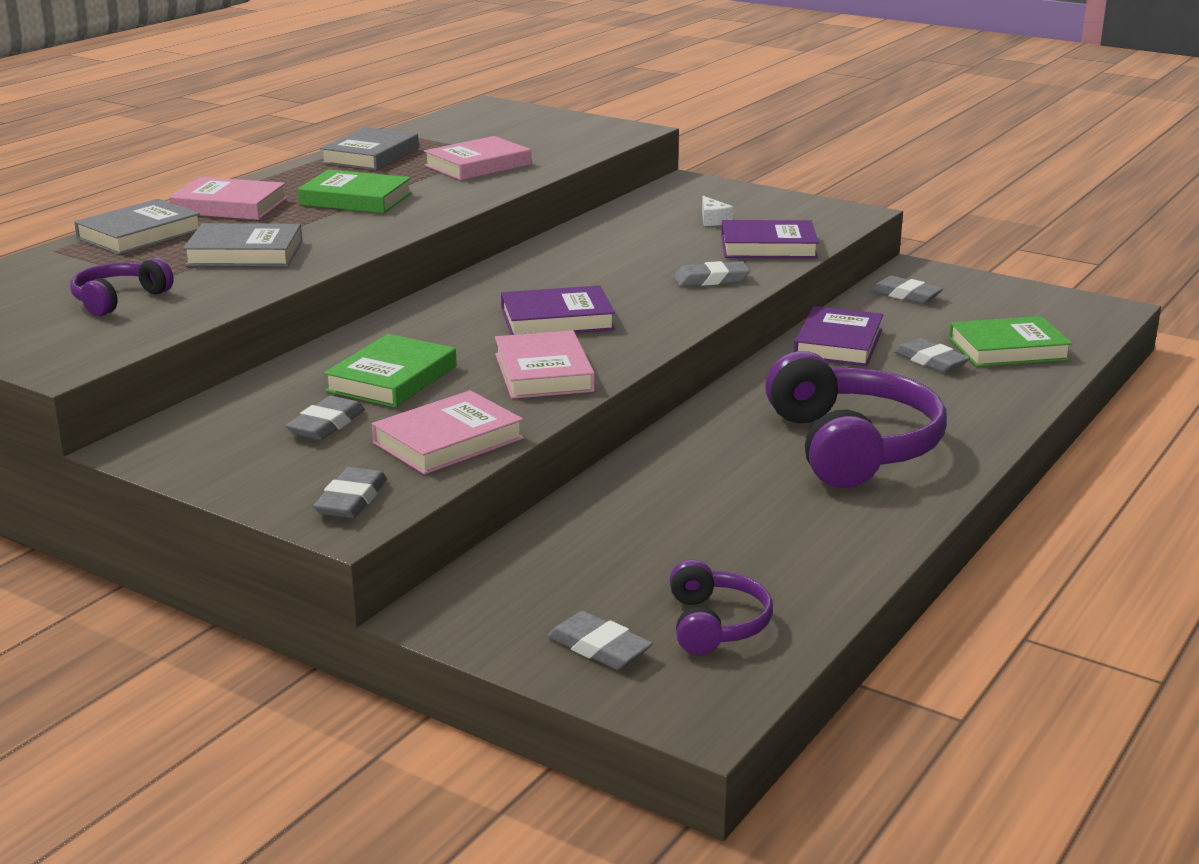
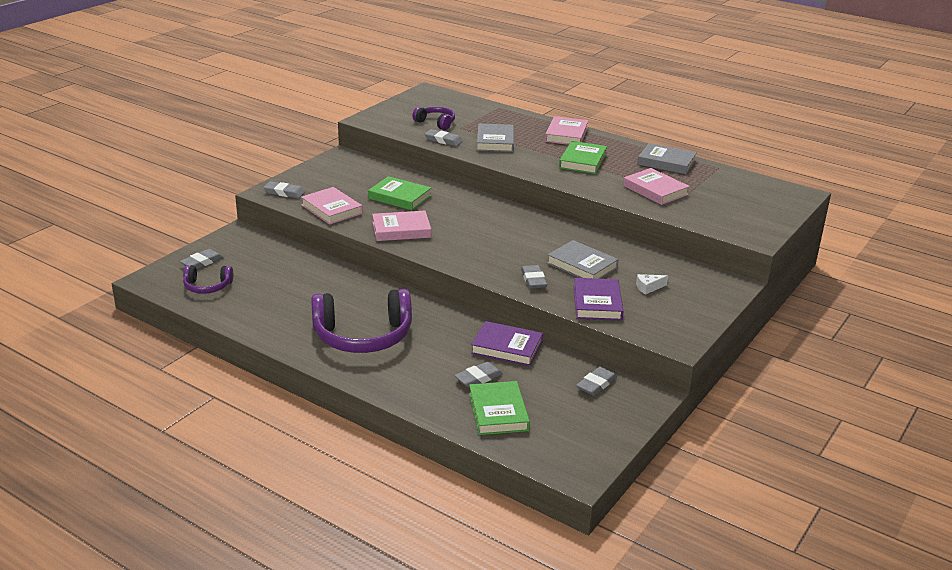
camera: 90 degrees right, 5 degrees up
grey book [74,199,200,255] -> grey book moved to [547,240,618,279]
grey eraser [286,396,365,440] -> grey eraser moved to [425,129,463,146]
purple book [501,285,615,335] -> none

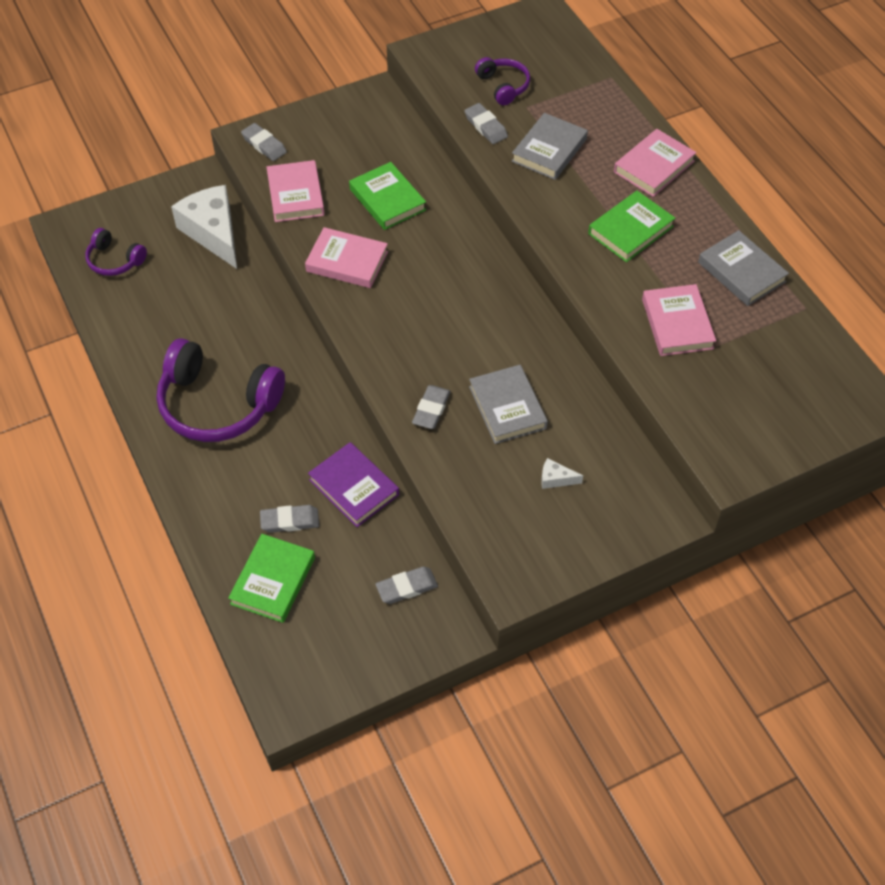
camera: 30 degrees right, 25 degrees up
grey eraser [180,249,223,269] -> none
purple book [574,278,623,321] -> none
none -> white cheese [171,185,237,269]

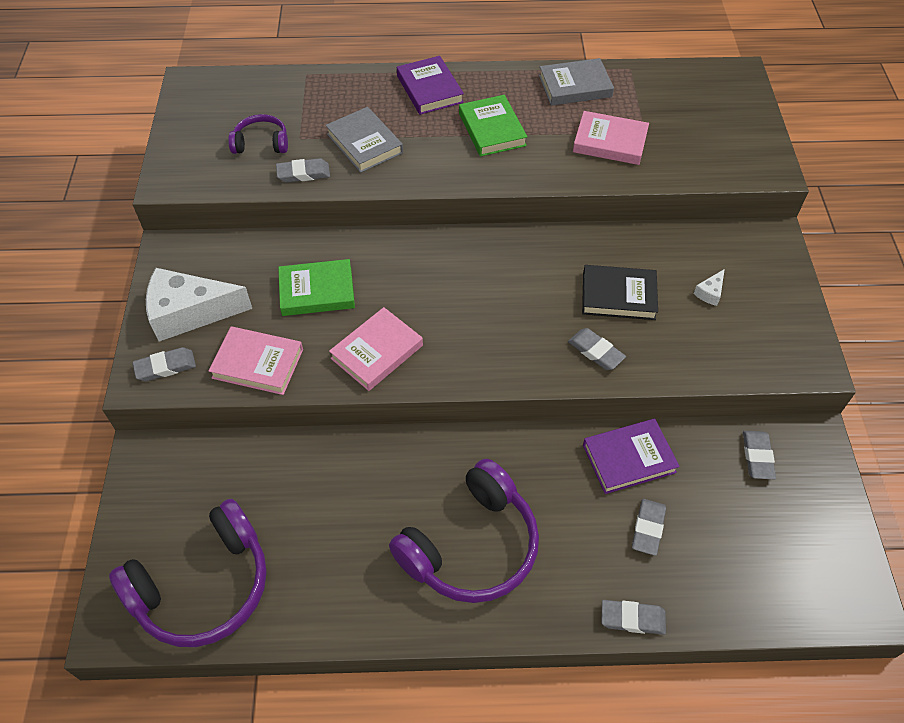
camera: 65 degrees left, 0 degrees up
purple headphones [85,228,147,276] -> purple headphones [109,499,267,647], size x1.97
white cheese [171,185,237,269] -> white cheese moved to [146,268,252,342]
green book [228,534,315,623] -> none
grey book [469,365,548,444] -> black book [582,265,658,320]
pink book [614,129,697,197] -> purple book [397,56,464,115]
none -> grey eraser [602,600,666,635]

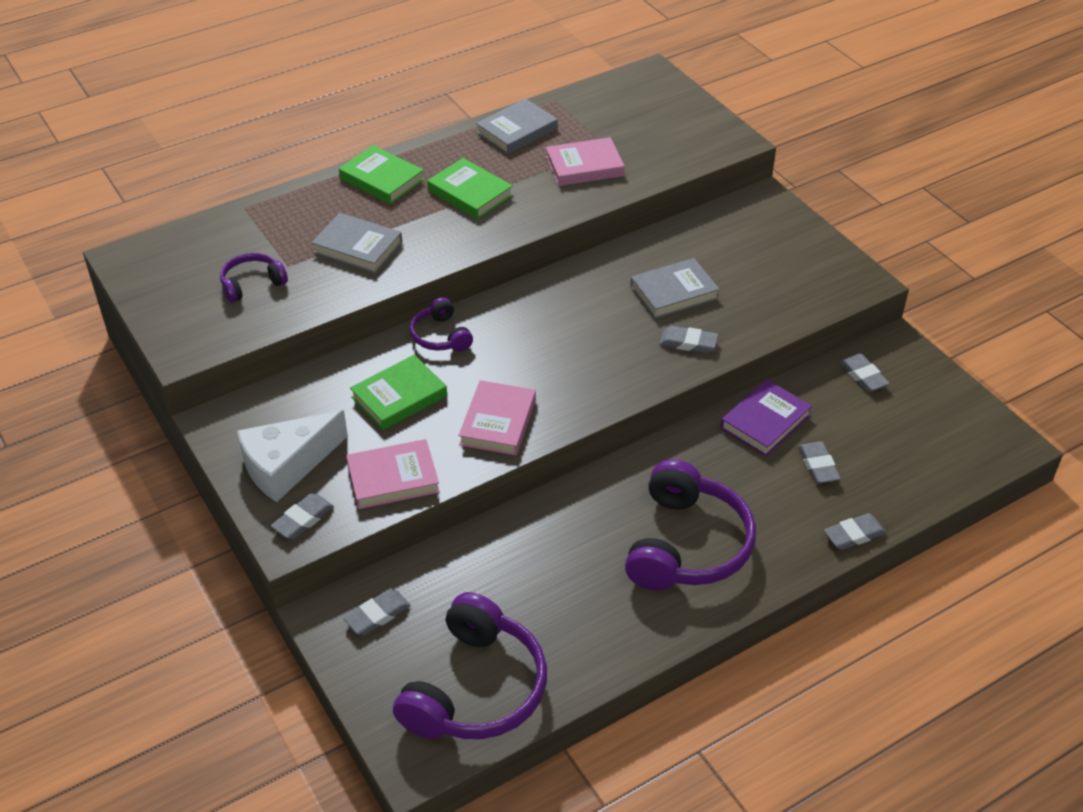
camera: 30 degrees left, 10 degrees down
grey eraser [276,158,330,182] -> grey eraser moved to [343,589,411,635]
purple book [397,56,464,115] -> green book [339,145,424,204]
black book [582,265,658,320] -> grey book [630,258,720,319]
white cheese [694,269,725,306] -> none
none -> purple headphones [410,297,473,352]

